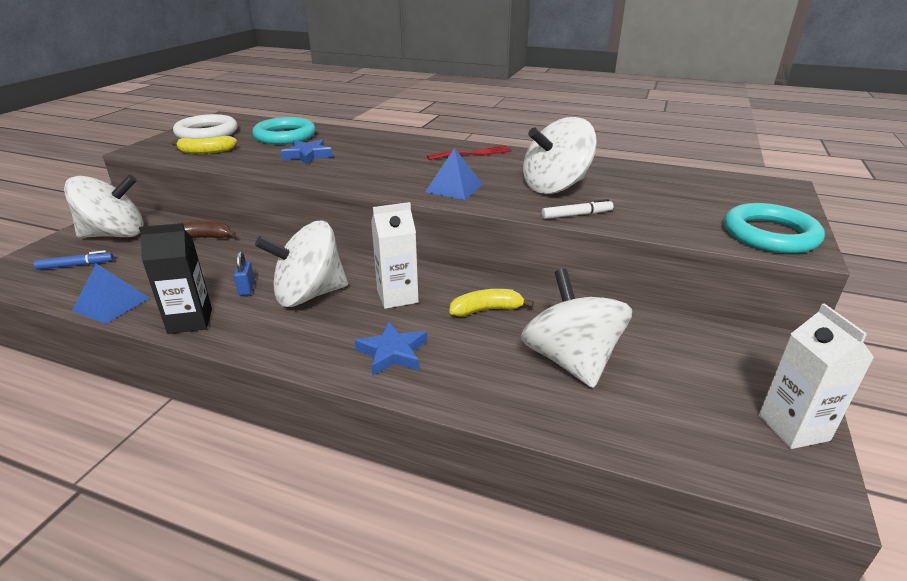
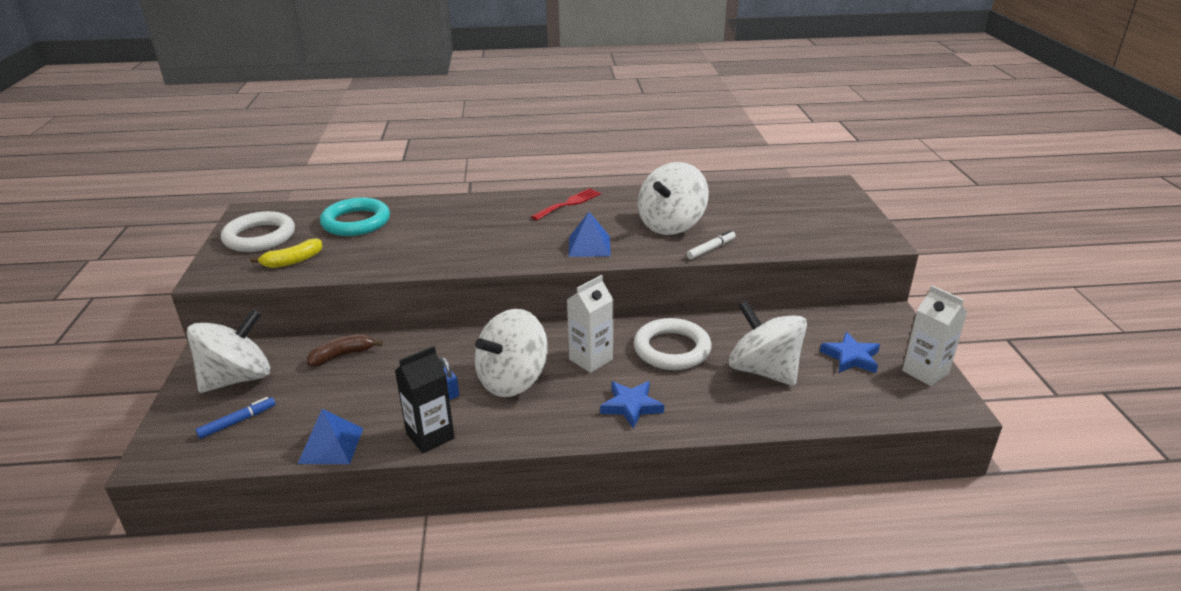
camera: 25 degrees left, 0 degrees up
blue star [280,139,333,164] -> blue star moved to [820,332,880,373]
yellow banana [450,289,534,317] -> white ring [634,318,712,370]
turquoise ring [724,203,825,253] -> none

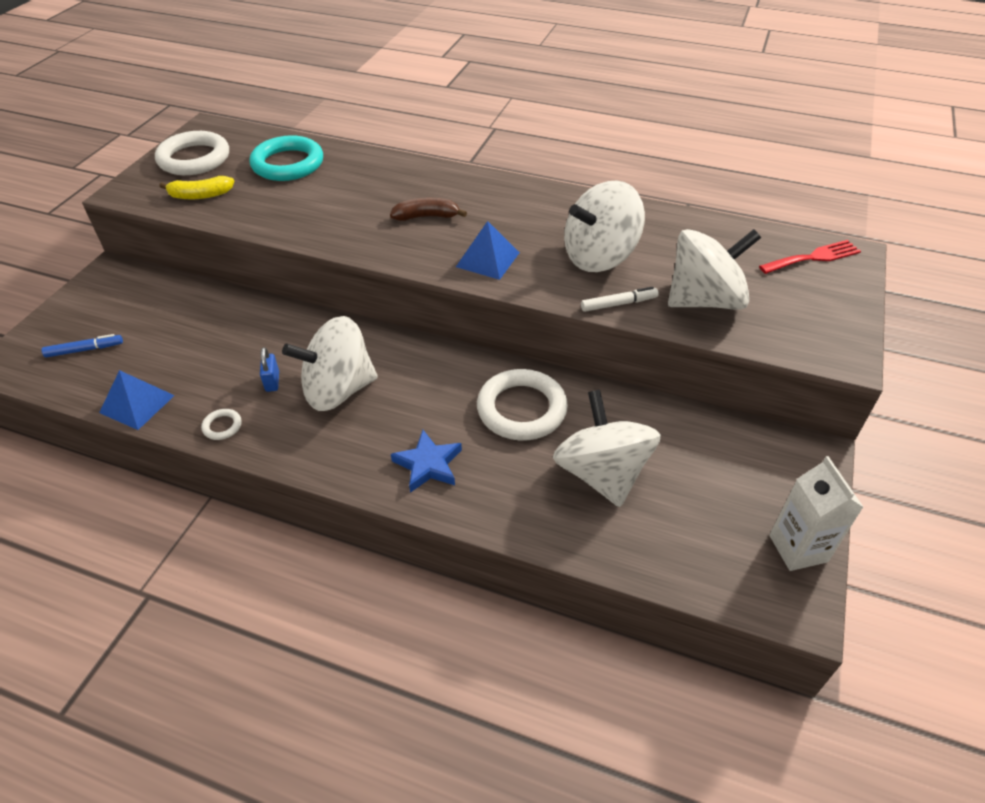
camera: 25 degrees right, 15 degrees up
white spinning top [186,309,270,393] -> white spinning top moved to [668,229,761,310]
brown banana [307,334,383,366] -> brown banana moved to [390,198,467,221]
black carton [395,346,455,453] -> white ring [201,409,242,440]
red fork [531,188,601,220] -> red fork moved to [759,240,861,274]
white carton [567,275,614,373] -> none
blue star [820,332,880,373] -> none

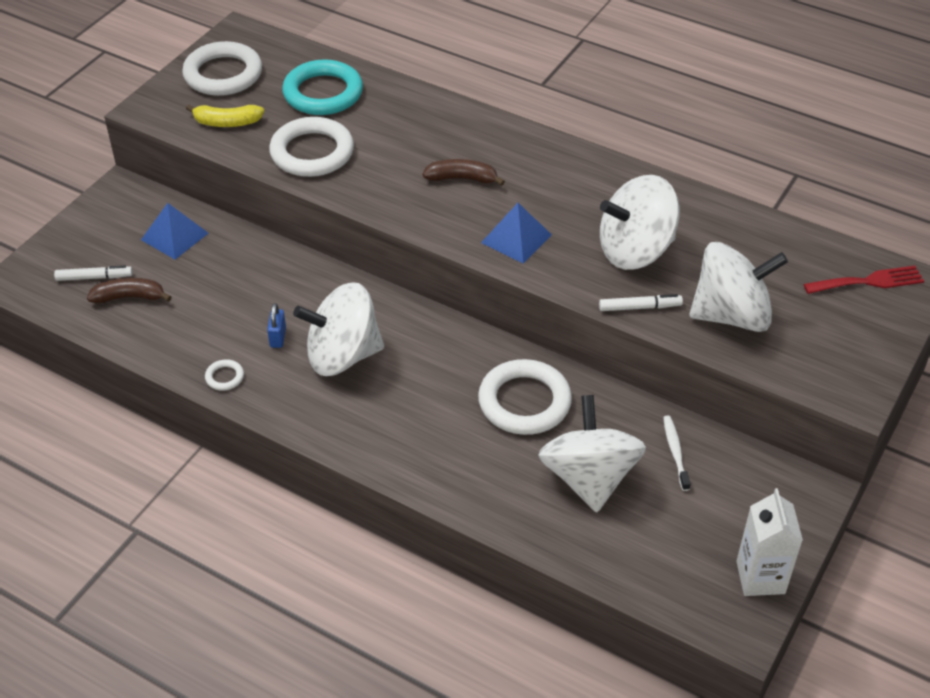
camera: 10 degrees right, 0 degrees up
blue marker [42,334,123,357] -> white marker [54,265,133,281]
blue pyramid [99,370,175,430] -> blue pyramid moved to [141,203,208,259]
blue star [391,430,462,493] -> none
none -> brown banana [87,278,171,304]
none -> white ring [269,117,354,177]
none -> white toothbrush [663,416,691,491]

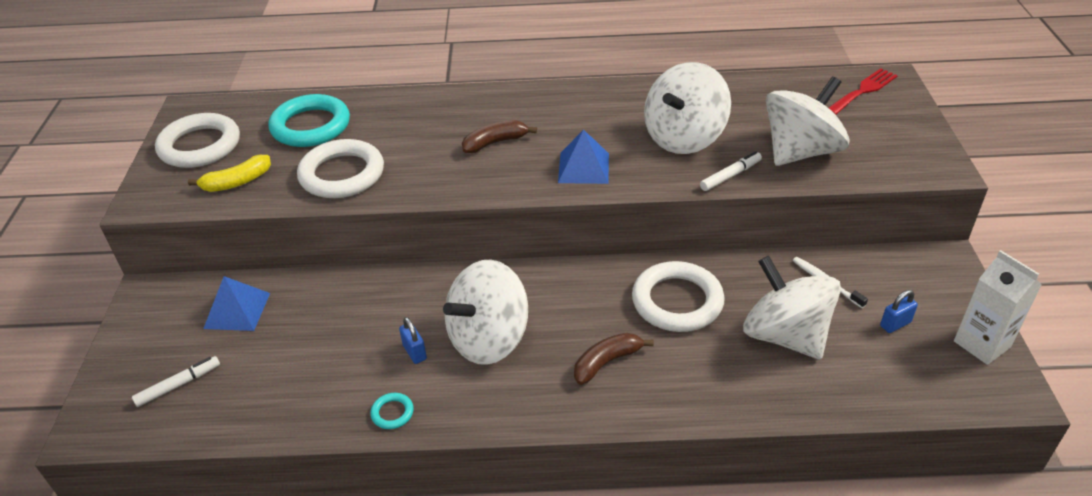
camera: 30 degrees left, 5 degrees down
brown banana [87,278,171,304] -> brown banana moved to [574,333,654,385]
white ring [205,359,244,391] -> turquoise ring [370,393,414,429]
none -> blue padlock [880,290,918,333]

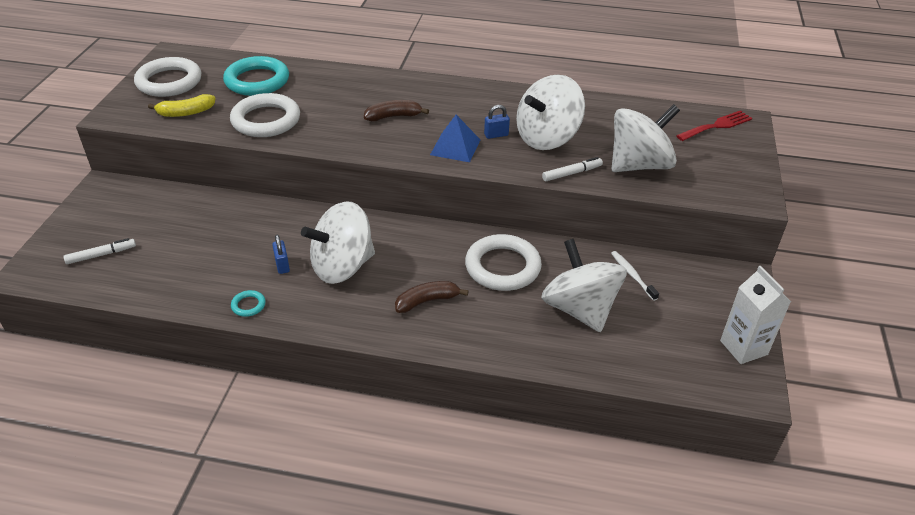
camera: 10 degrees right, 0 degrees up
blue pyramid [203,276,270,331] -> none
blue padlock [880,290,918,333] -> blue padlock moved to [484,105,510,139]

